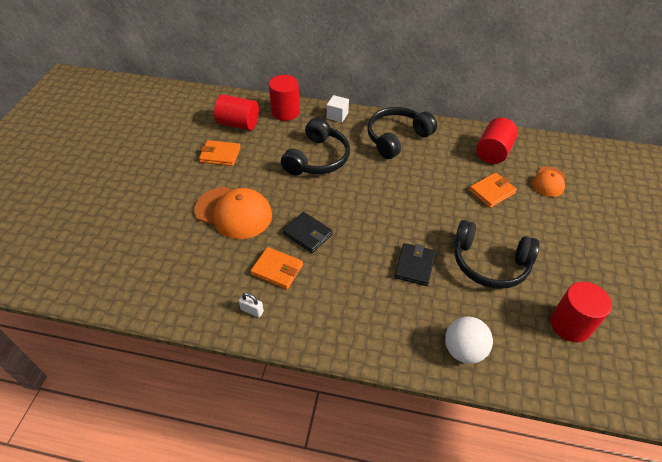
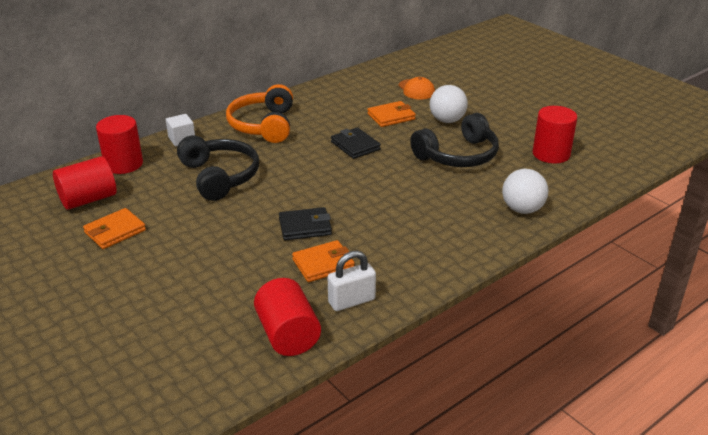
camera: 50 degrees left, 15 degrees down
orange cap [195,187,272,239] -> none
white padlock [239,293,264,318] -> white padlock [328,251,376,311], size x1.66
black headphones [367,107,437,159] -> orange headphones [226,84,293,143]
black wallet [394,243,436,286] -> black wallet moved to [331,127,381,159]
orange wallet [469,173,517,208] -> orange wallet turned 60 degrees clockwise [367,101,416,127]
red cylinder [476,117,518,164] -> red cylinder moved to [254,278,321,356]
none -> white ball [430,85,468,123]

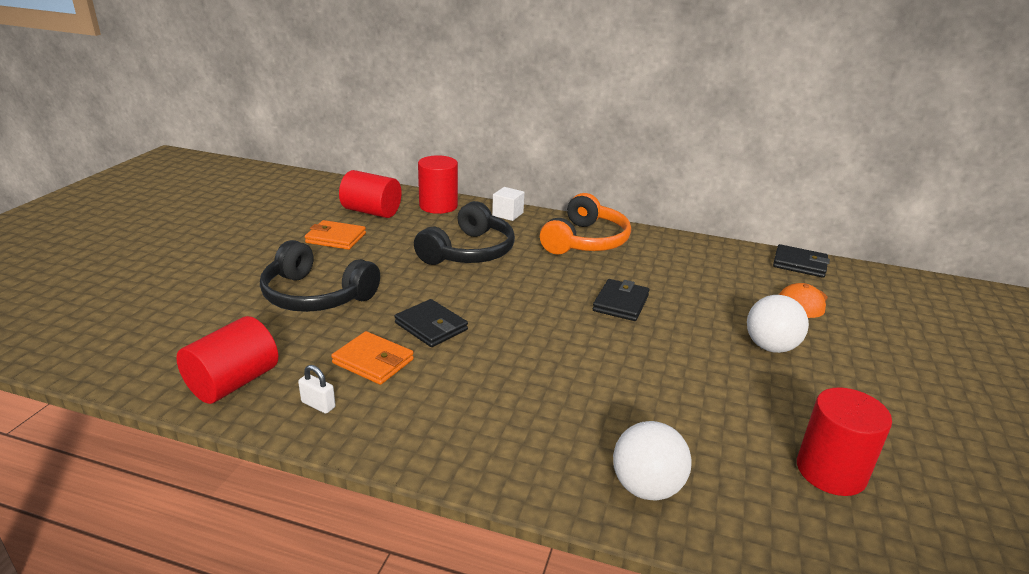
camera: 55 degrees right, 5 degrees down
orange headphones [226,84,293,143] -> orange headphones turned 150 degrees clockwise [540,193,631,255]
white padlock [328,251,376,311] -> white padlock [298,365,336,414], size x0.60
orange wallet [367,101,416,127] -> none
black headphones [410,113,499,167] -> black headphones moved to [260,240,380,312]
none -> black wallet [773,244,830,278]

